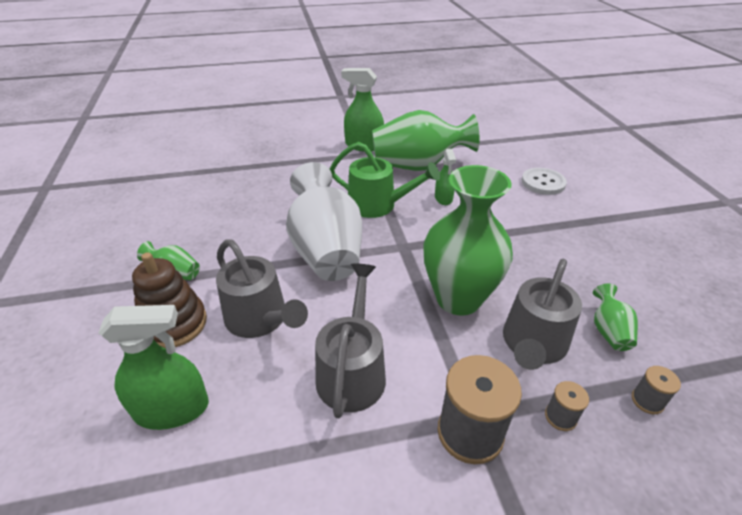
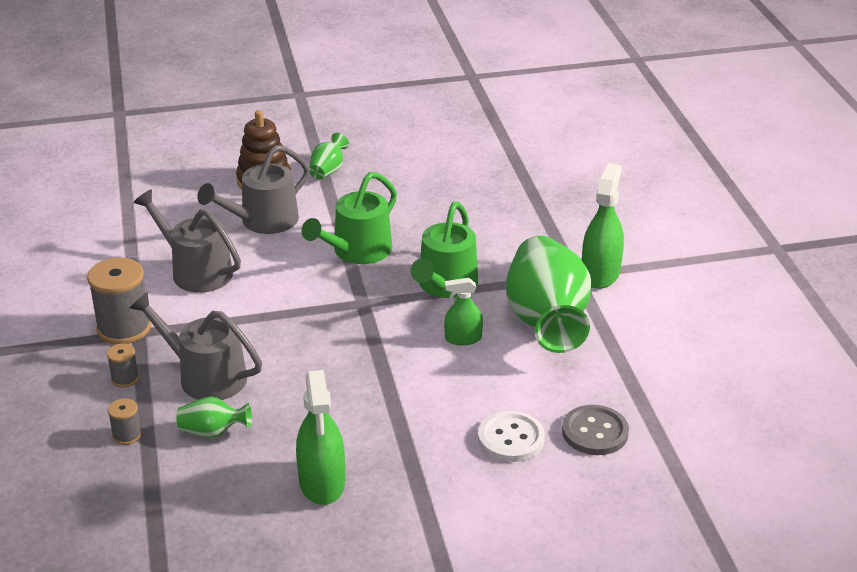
camera: 90 degrees right, 5 degrees down
green spray bottle [99,305,209,430] -> green spray bottle moved to [296,370,345,505]
white vase [286,162,362,281] -> green watering can [301,172,397,264]
grey watering can [315,263,386,418] -> grey watering can turned 150 degrees counterclockwise [133,189,241,293]
green vase [423,165,513,316] -> none
none -> grey button [562,405,629,455]

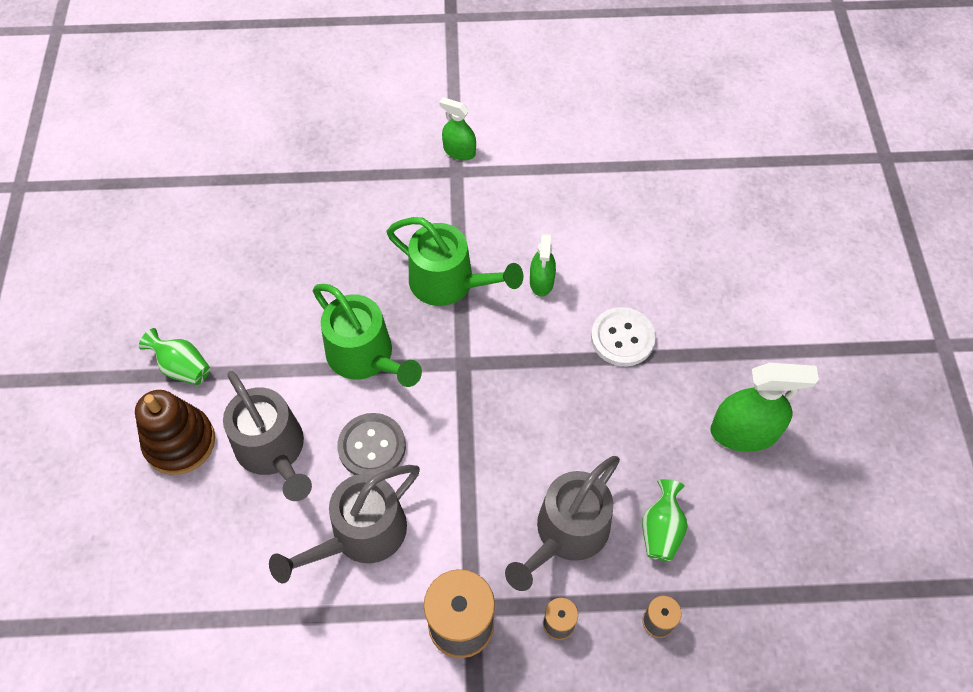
camera: 80 degrees left, 25 degrees up
white button [478,411,545,462] -> white button moved to [591,307,656,366]
green vase [506,236,592,353] -> none
grey button [562,405,629,455] -> grey button moved to [337,413,406,475]
green spray bottle [582,163,624,289] -> green spray bottle [439,97,476,160], size x0.60

